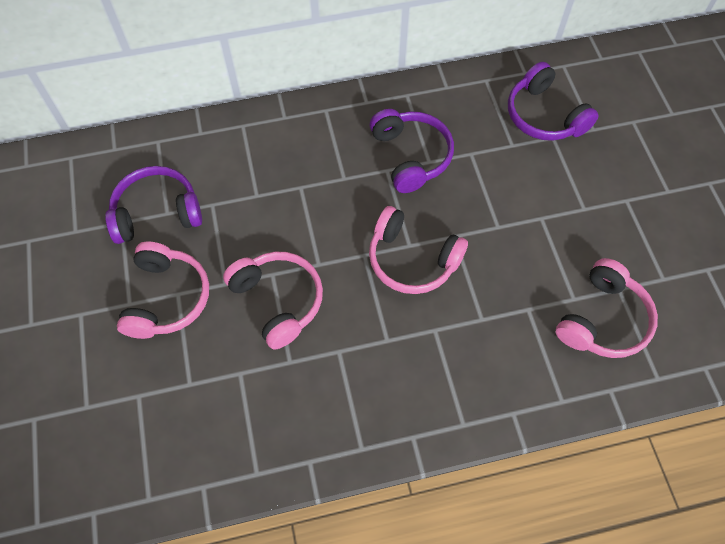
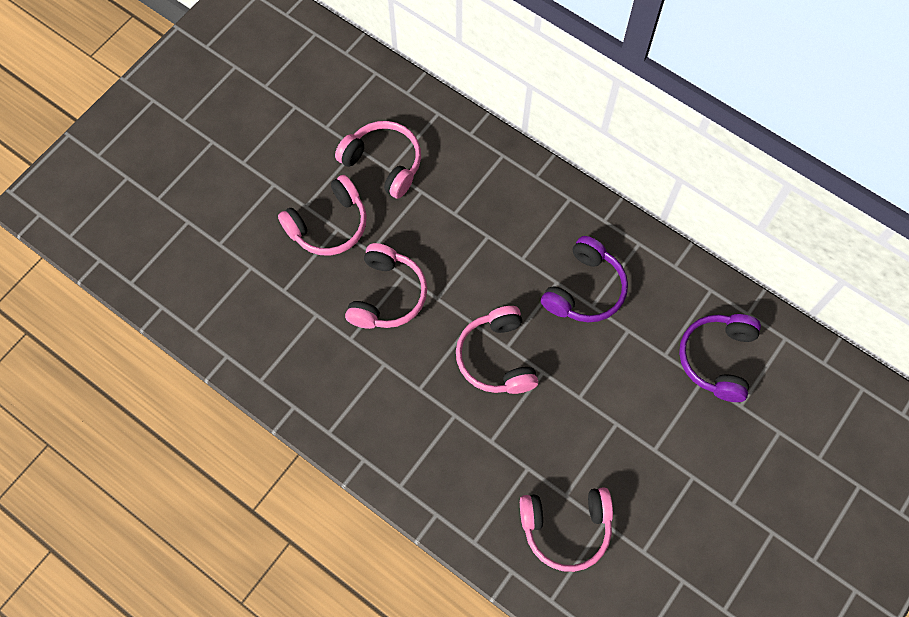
camera: 50 degrees right, 5 degrees up
purple headphones [105,166,202,244] -> pink headphones [335,121,421,199]

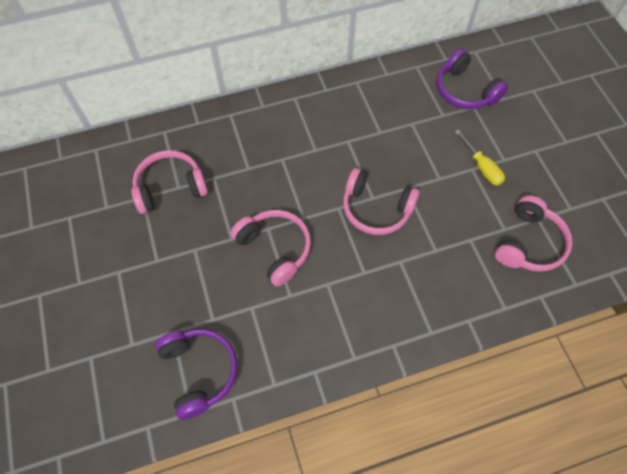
camera: 55 degrees left, 5 degrees down
pink headphones [278,175,367,256] -> none
purple headphones [541,236,628,322] -> purple headphones moved to [155,329,238,420]
none -> yellow screwdriver [455,130,505,186]

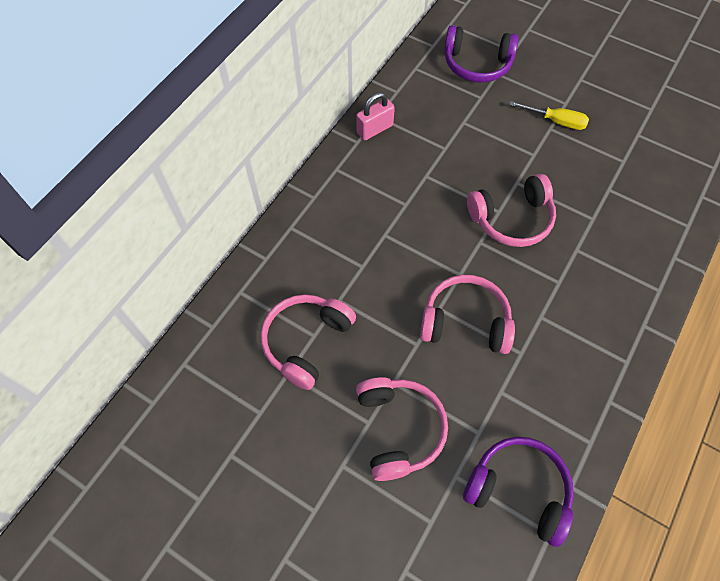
camera: 40 degrees left, 0 degrees up
pink headphones [495,195,572,272] -> pink headphones moved to [356,377,448,481]
none -> pink padlock [356,92,395,141]

